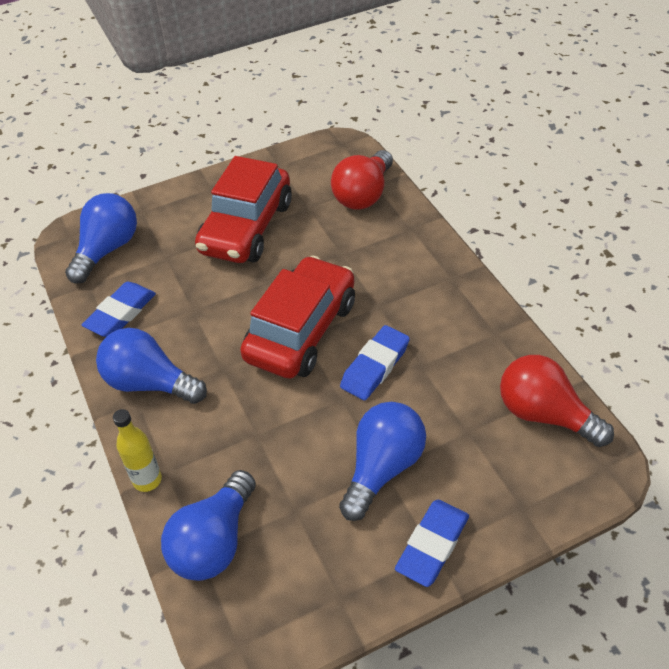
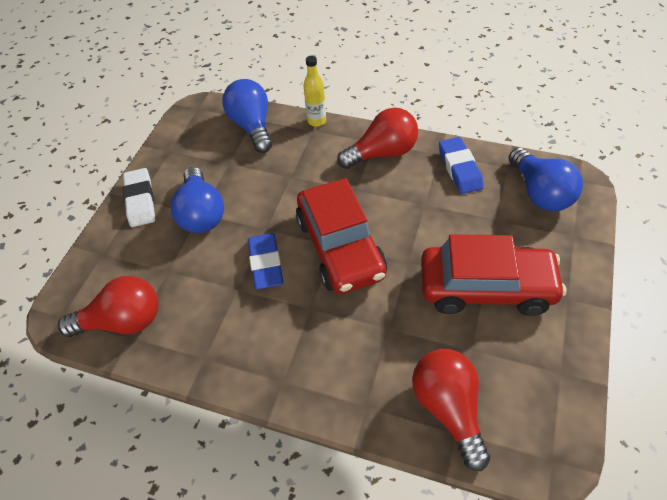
camera: 135 degrees right, 5 degrees up
blue light bulb [96,328,207,404] -> red light bulb [337,108,418,169]
red car [195,156,292,263] -> red car turned 120 degrees clockwise [421,234,566,316]
blue eraser [395,500,469,587] -> white eraser [123,168,155,227]

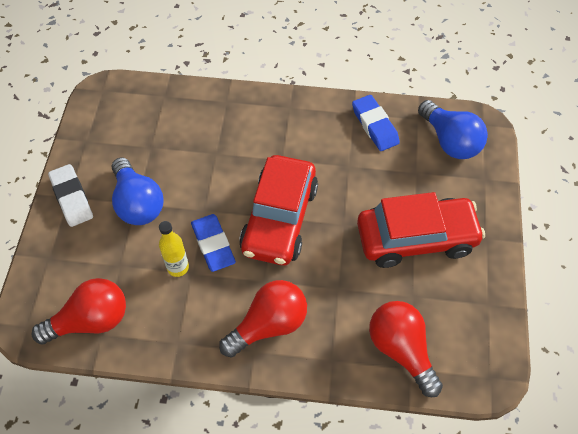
camera: 15 degrees left, 5 degrees up
blue light bulb [223,79,272,153] -> none
red car [296,178,387,294] -> red car turned 45 degrees clockwise [239,155,318,266]
yellow bottle [303,56,326,127] -> yellow bottle moved to [159,221,189,277]
red light bulb [337,108,418,169] -> red light bulb moved to [219,280,307,357]

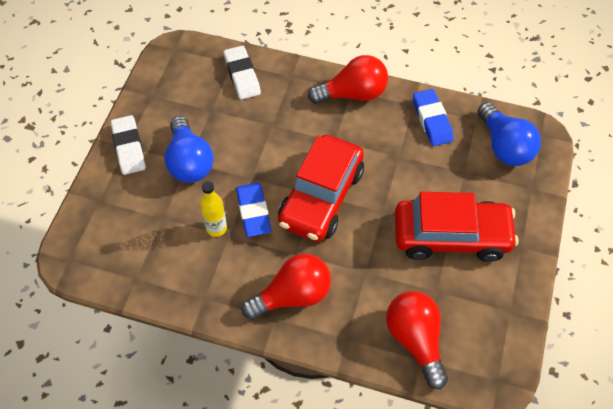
camera: 10 degrees right, 0 degrees up
red light bulb [31,278,126,344] -> red light bulb moved to [308,55,388,104]
none -> white eraser [224,46,261,100]

